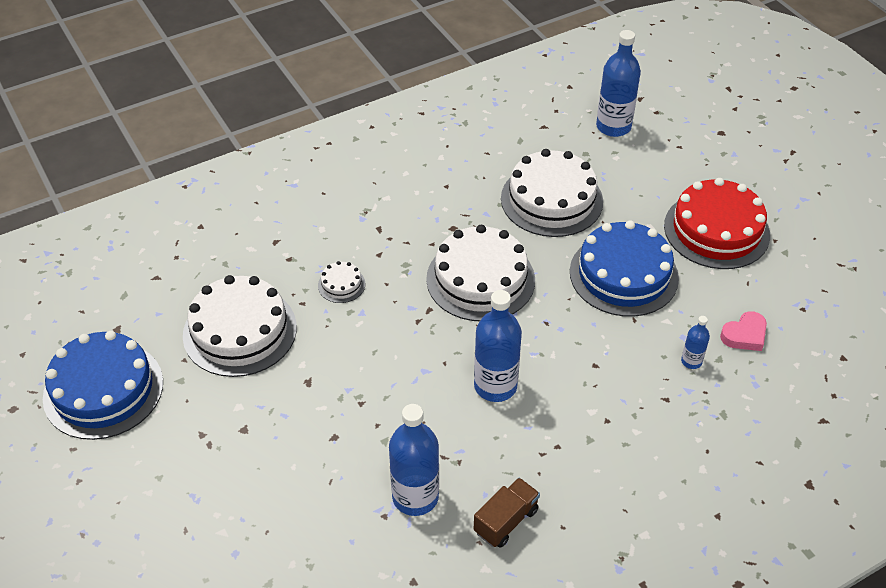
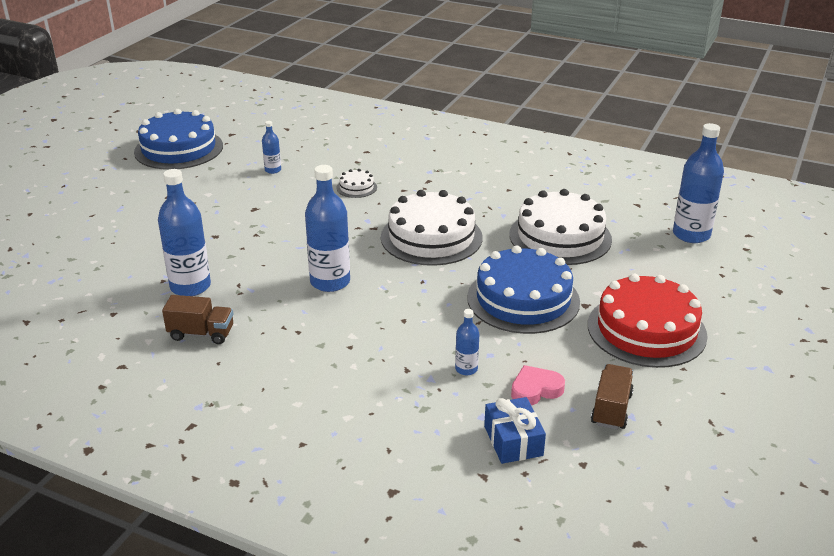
camera: 55 degrees right, 15 degrees down
white cake [183,275,297,377] -> blue bottle [262,121,281,174]
pink heart [720,311,767,351] -> pink heart turned 135 degrees clockwise [511,365,565,405]
none -> blue gift [484,397,546,464]
none -> brown truck [591,364,634,430]

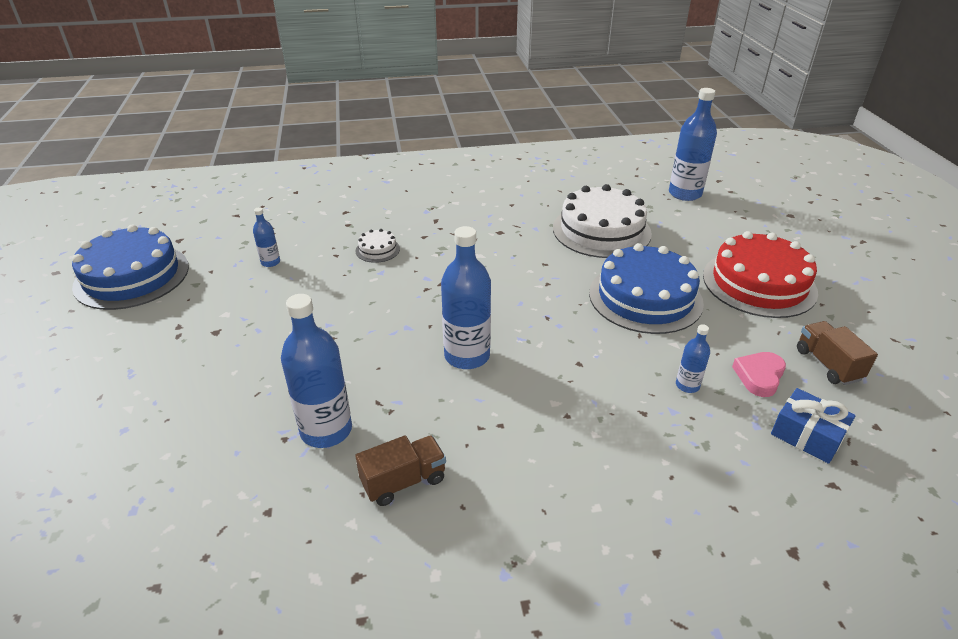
camera: 35 degrees left, 5 degrees up
white cake [381,190,483,266] -> none

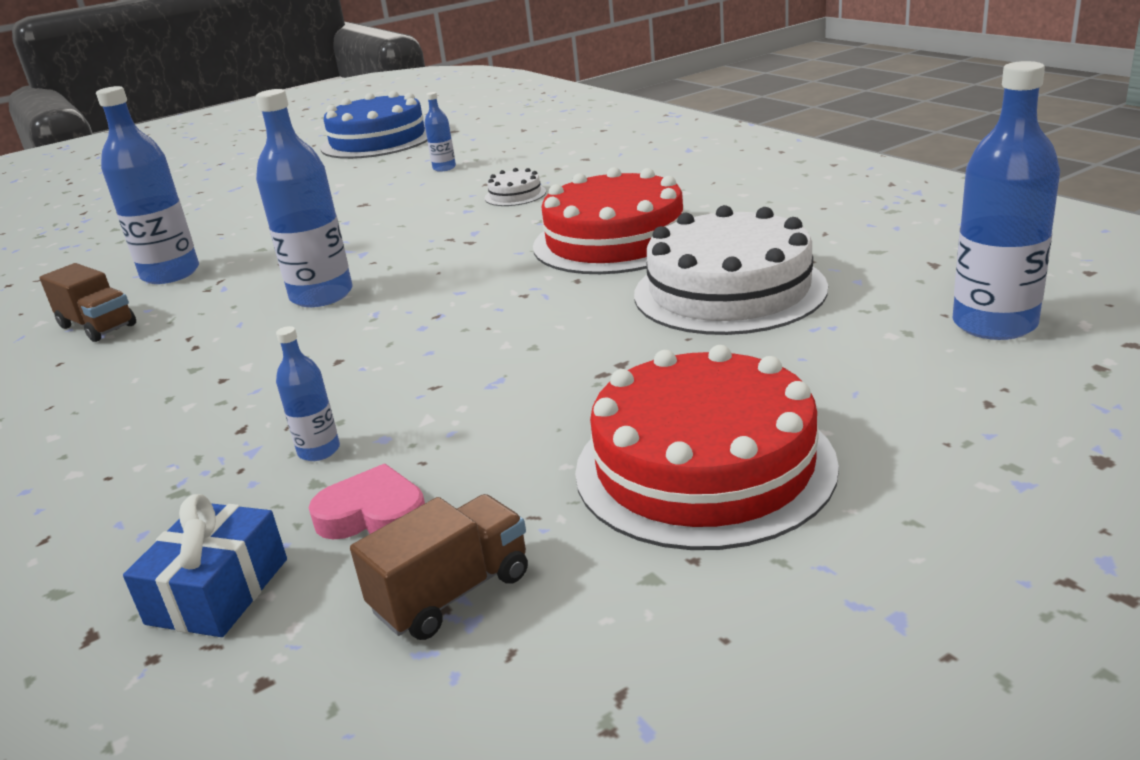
camera: 70 degrees right, 10 degrees down
blue cake [589,243,704,334] -> none
none -> red cake [533,167,684,274]

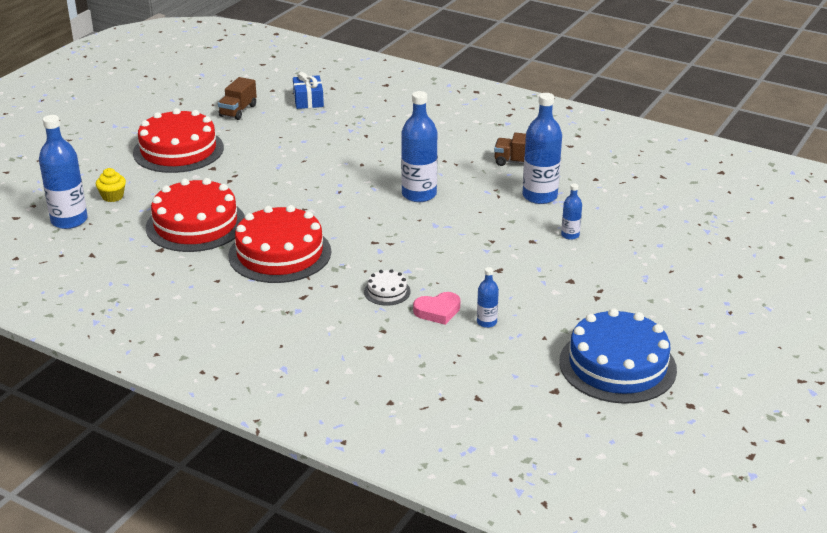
camera: 150 degrees right, 5 degrees up
blue bottle [276,326,340,461] -> blue bottle moved to [561,183,582,240]
pink heart [309,464,425,540] -> pink heart moved to [413,292,460,325]
white cake [634,205,828,335] -> red cake [146,178,245,252]
none -> yellow cupcake [96,168,126,202]

